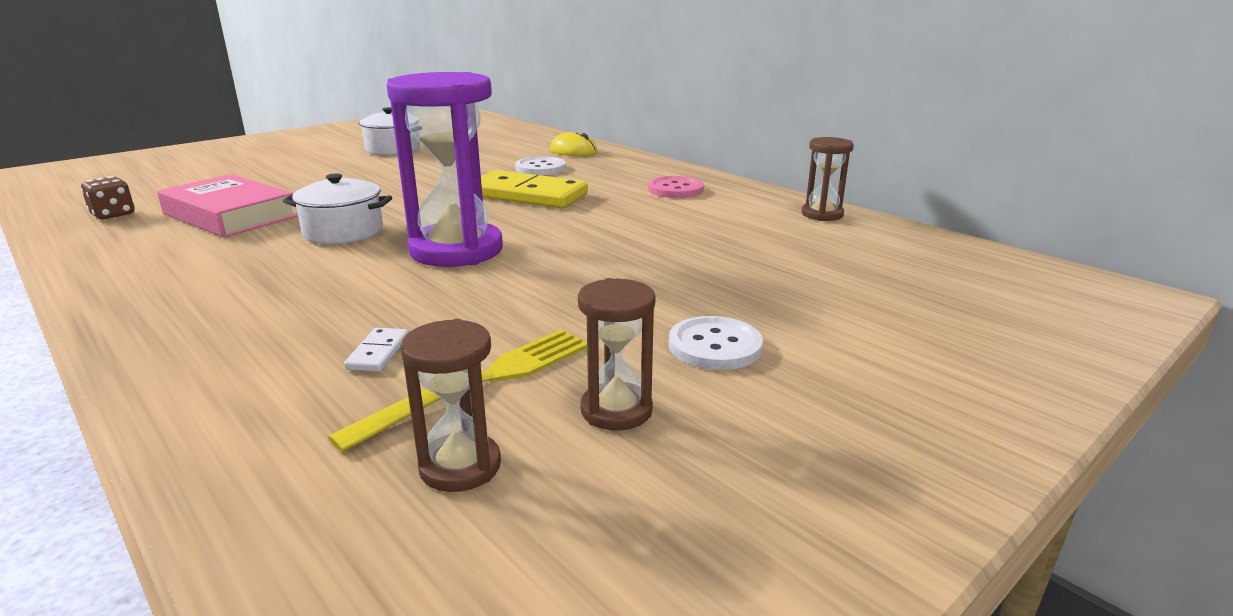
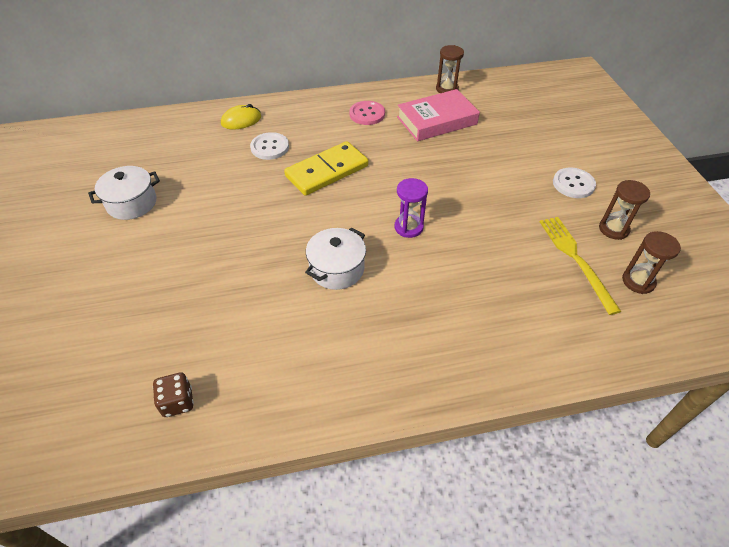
camera: 60 degrees left, 25 degrees up
pink book [157,174,297,237] -> pink book moved to [397,89,480,141]
white domino [344,328,408,372] -> none
purple hourglass [387,72,503,267] -> purple hourglass [395,178,428,238], size x0.50

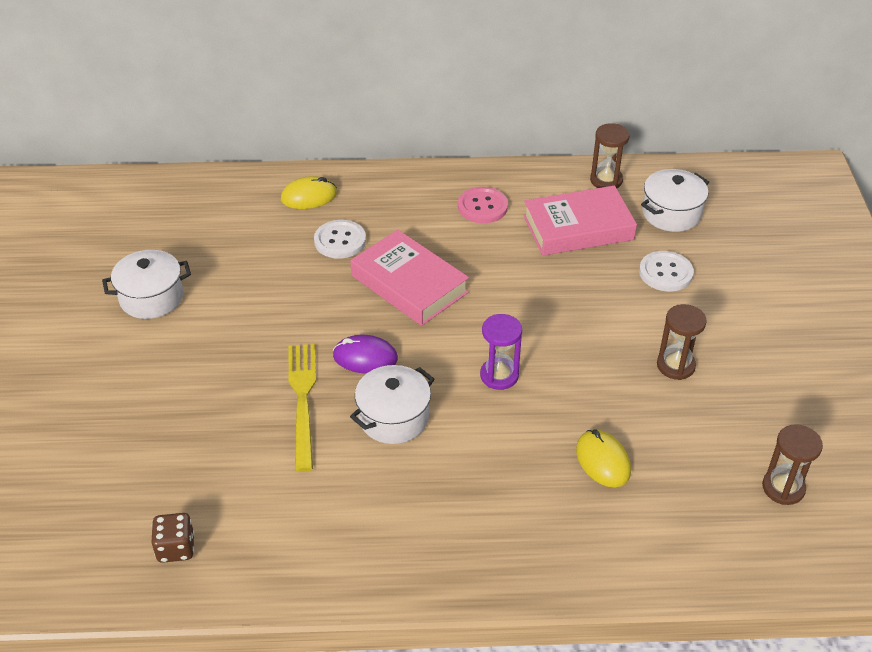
camera: 10 degrees right, 5 degrees down
yellow domino [284,141,368,196] -> pink book [350,230,469,326]
yellow fork [540,217,621,315] -> yellow fork moved to [288,344,316,472]
white button [553,168,596,198] -> white button moved to [639,251,694,292]
brown hourglass [599,180,650,240] -> brown hourglass moved to [657,304,707,380]
none -> purple mouse [333,334,398,374]
none -> yellow mouse [576,429,631,487]
none -> white pot [641,169,709,232]

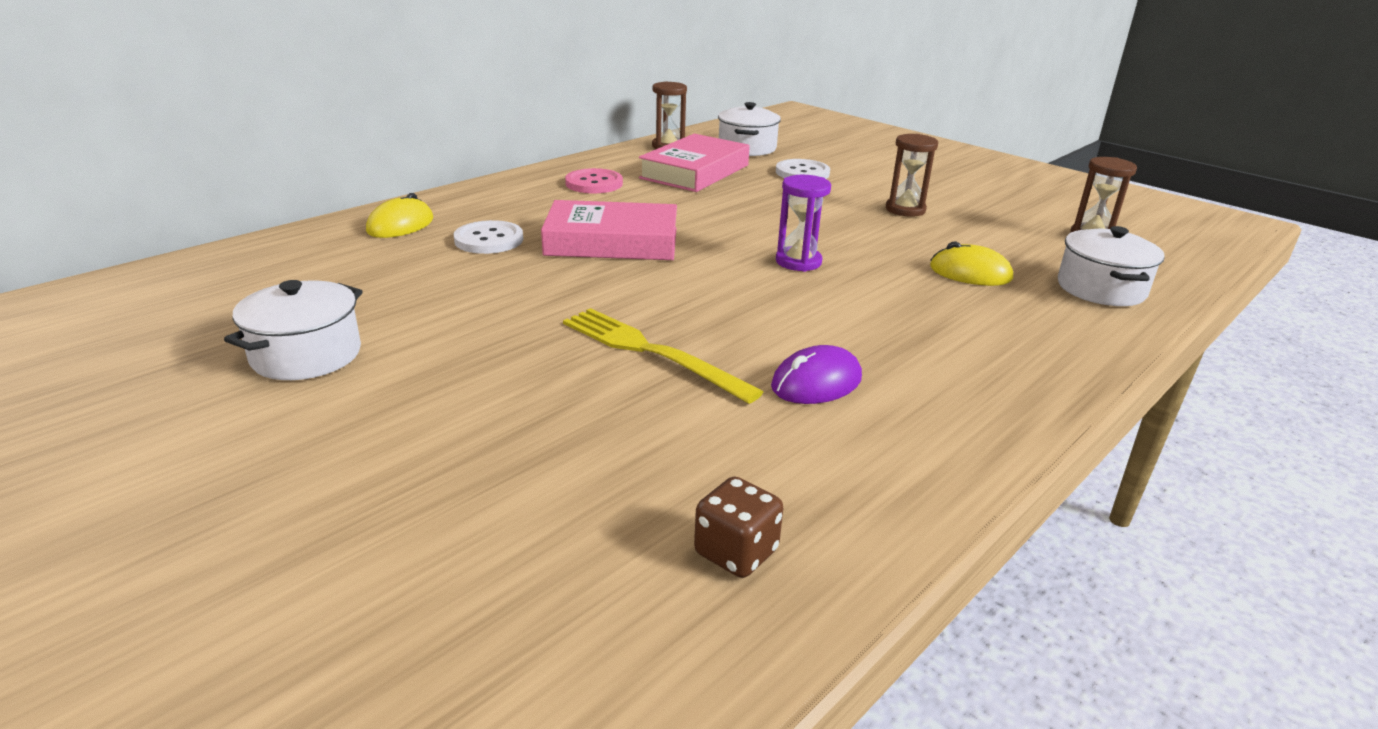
camera: 45 degrees left, 15 degrees down
purple mouse [333,334,398,374] -> purple mouse moved to [771,345,862,404]
white pot [350,365,435,444] -> white pot moved to [1058,226,1165,306]

